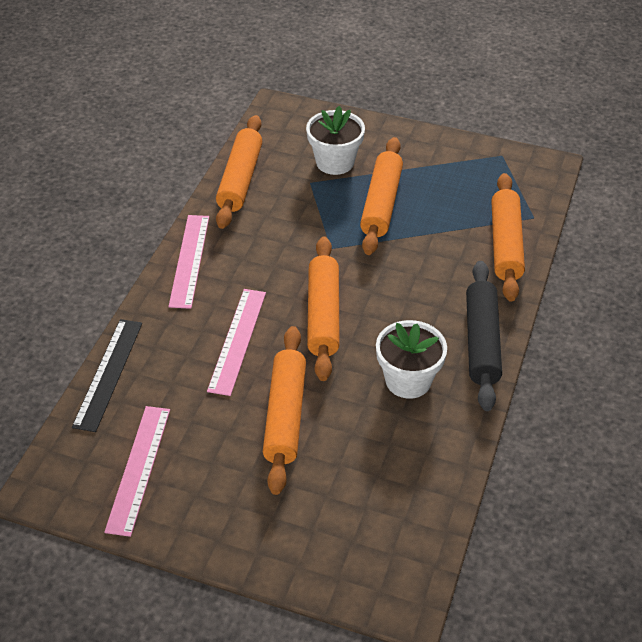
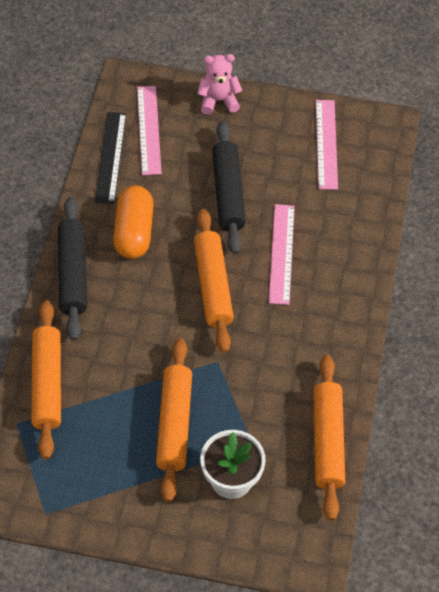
camera: 170 degrees right, 10 degrees up
black ruler [72,319,142,432] -> black ruler moved to [95,112,126,204]
pink ruler [168,215,209,309] -> pink ruler moved to [137,86,162,175]
orange rolling pin [263,326,306,495] -> black rolling pin [212,121,246,254]
white flower pot [376,320,447,399] -> orange capsule [113,186,154,259]
none -> pink teddy bear [197,54,242,115]

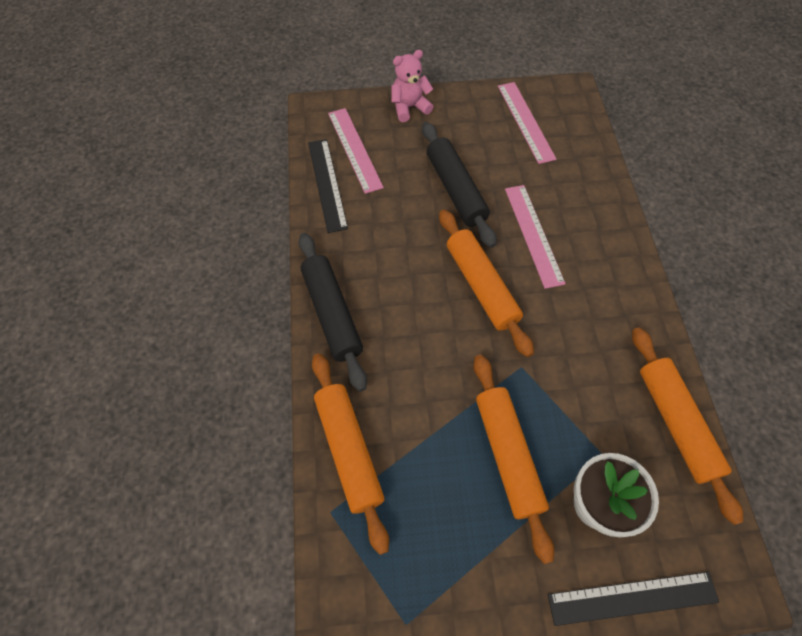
camera: 15 degrees left, 5 degrees up
orange capsule [113,186,154,259] -> none
none -> black ruler [548,572,719,626]

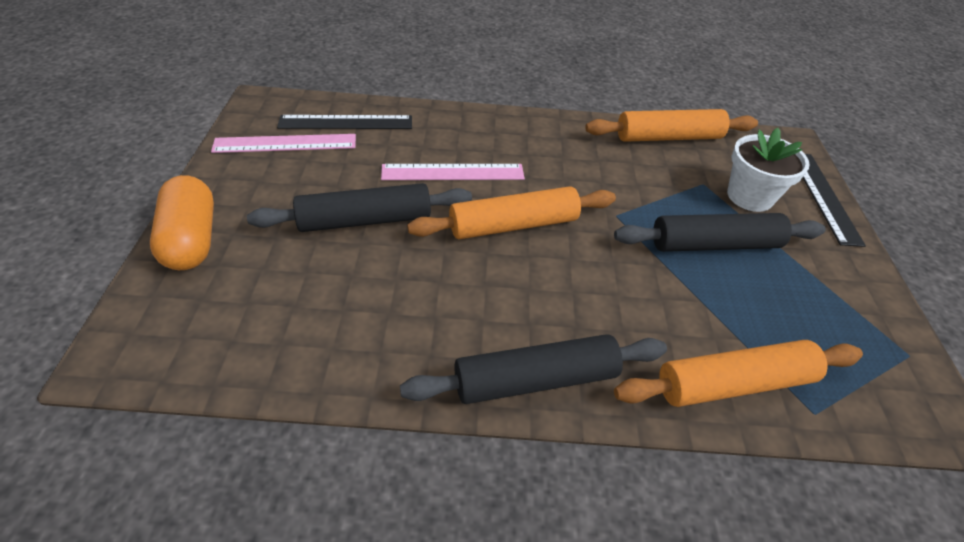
camera: 85 degrees left, 15 degrees down
black ruler [308,139,348,233] -> black ruler moved to [277,115,412,129]
pink ruler [328,108,384,194] -> none
pink teddy bear [391,50,434,122] -> orange capsule [150,175,214,270]
orange rolling pin [473,354,554,564] -> black rolling pin [614,213,826,252]

